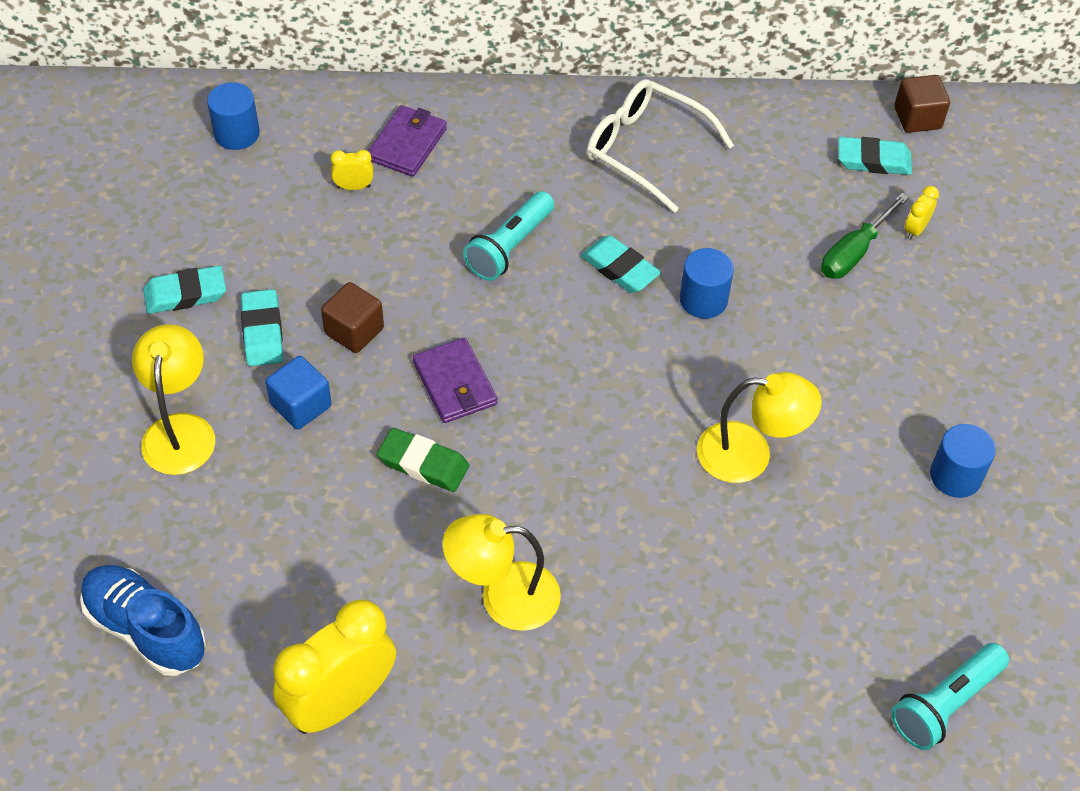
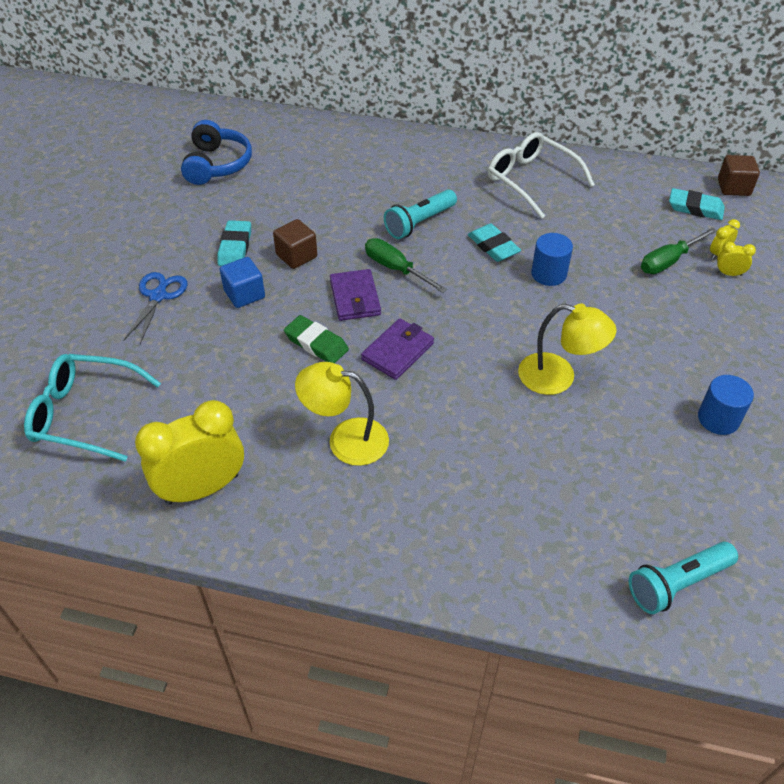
camera: 15 degrees right, 5 degrees down
blue shoe [80,565,206,676] -> turquoise glasses [24,354,161,462]
yellow lamp [132,324,215,475] -> blue scissors [123,272,188,344]
turquoise eraser [143,266,226,314] -> none
blue cylinder [207,83,260,150] -> none
yellow clock [330,150,373,190] -> yellow clock moved to [716,242,756,276]
purple wallet [368,105,447,177] -> purple wallet moved to [361,318,434,380]
none -> blue headphones [181,120,252,185]
none -> green screwdriver [365,238,447,293]

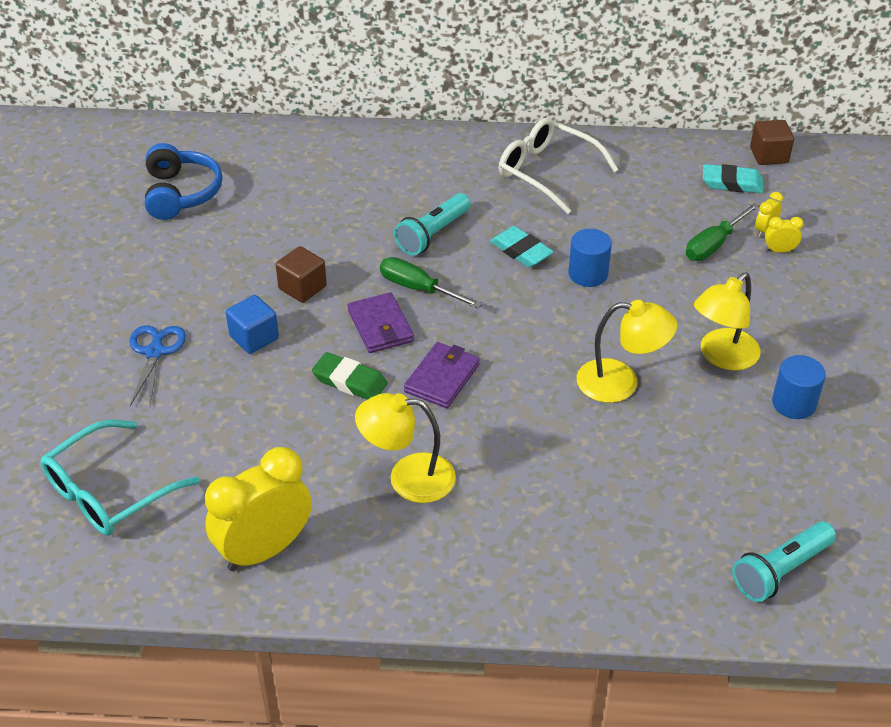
camera: 10 degrees left, 5 degrees down
turquoise glasses [24,354,161,462] -> turquoise glasses turned 45 degrees counterclockwise [40,420,200,535]
turquoise eraser [217,220,251,266] -> none
none -> yellow lamp [694,273,761,371]

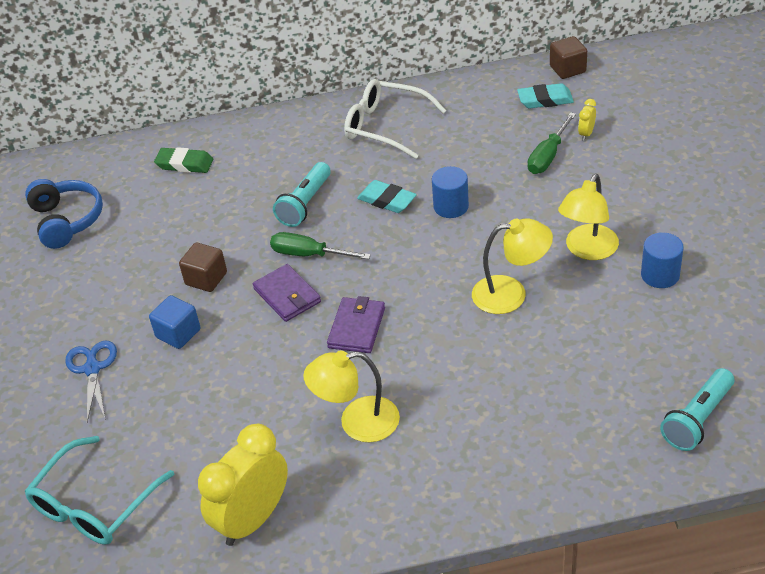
camera: 10 degrees left, 0 degrees up
green eraser [312,352,387,400] -> green eraser moved to [154,147,214,173]
yellow clock [765,217,804,253] -> none

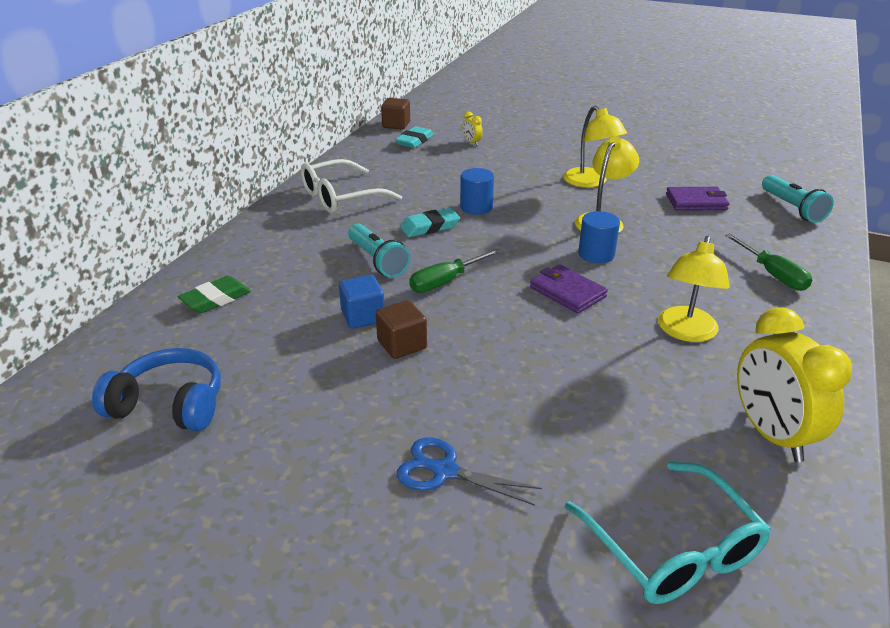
camera: 60 degrees left, 10 degrees down
blue cube [149,295,200,349] -> blue cube moved to [339,275,384,329]
purple wallet [253,264,321,322] -> purple wallet moved to [666,187,729,211]
green screwdriver [528,112,576,174] -> green screwdriver moved to [725,233,812,291]
blue cylinder [641,232,684,288] -> blue cylinder moved to [578,211,620,263]

